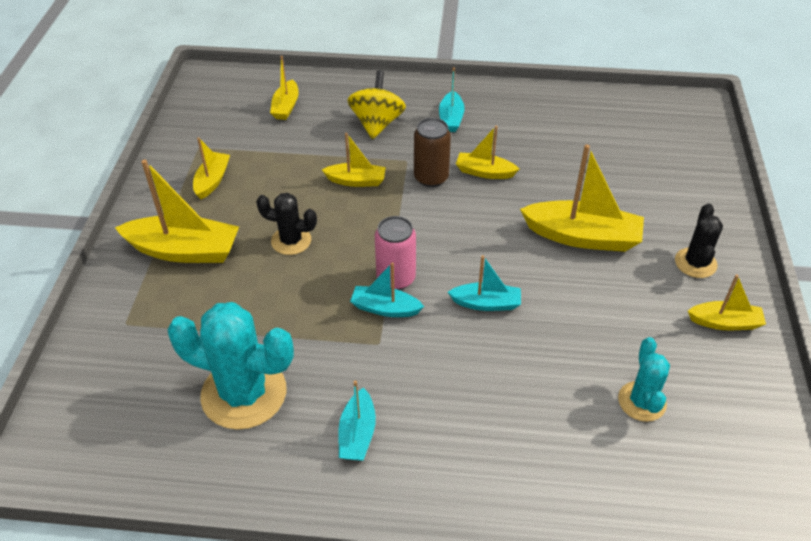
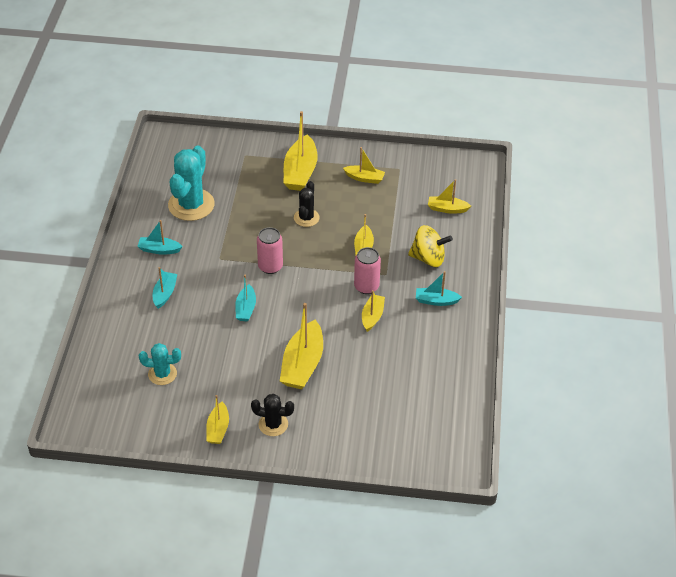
camera: 90 degrees right, 0 degrees up
turquoise boat [350,262,424,317] -> turquoise boat moved to [153,267,177,309]
brown can [414,118,451,187] -> pink can [354,247,381,294]

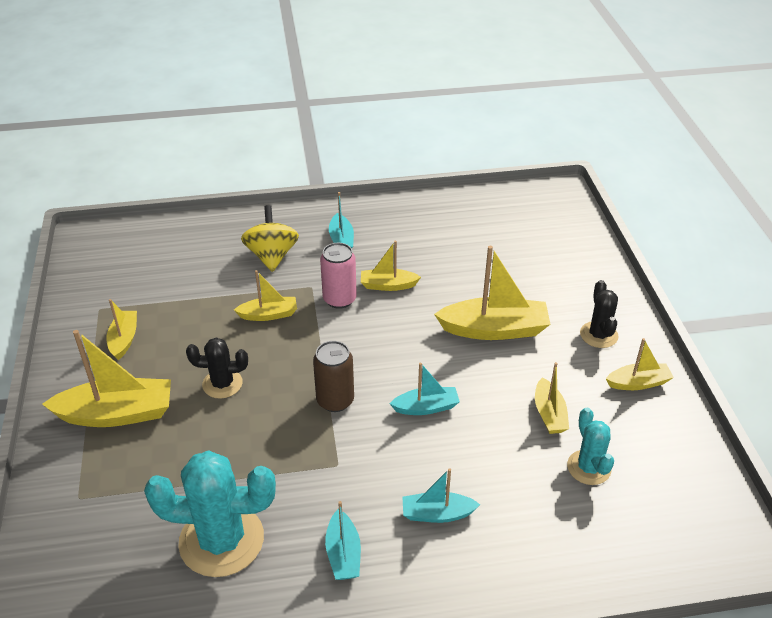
camera: 105 degrees left, 5 degrees down
pink can [257,227,283,274] -> brown can [313,341,354,412]
yellow boat [428,179,471,214] -> yellow boat moved to [535,362,569,434]

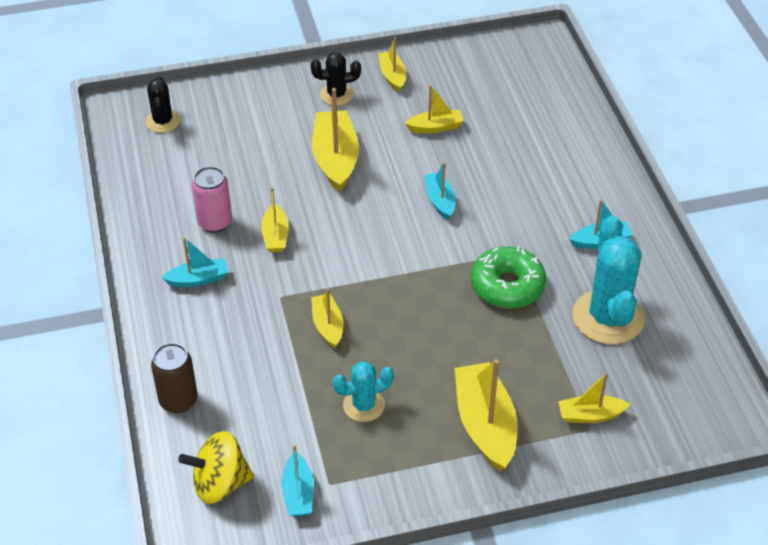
camera: 95 degrees left, 5 degrees up
yellow boat [106,299,137,360] -> yellow boat moved to [558,373,630,423]
black cactus [186,338,248,399] -> black cactus moved to [145,76,180,133]
yellow spinning top [241,205,299,272] -> yellow spinning top moved to [178,431,254,504]
brown can [313,341,354,412] -> brown can moved to [151,343,198,413]
pink can [320,243,357,309] -> pink can moved to [192,167,232,233]
turquoise boat [403,468,480,523] -> turquoise boat moved to [281,445,314,516]
turquoise cactus [567,407,614,485] -> turquoise cactus moved to [333,362,394,422]
none -> green donut [471,246,546,308]

